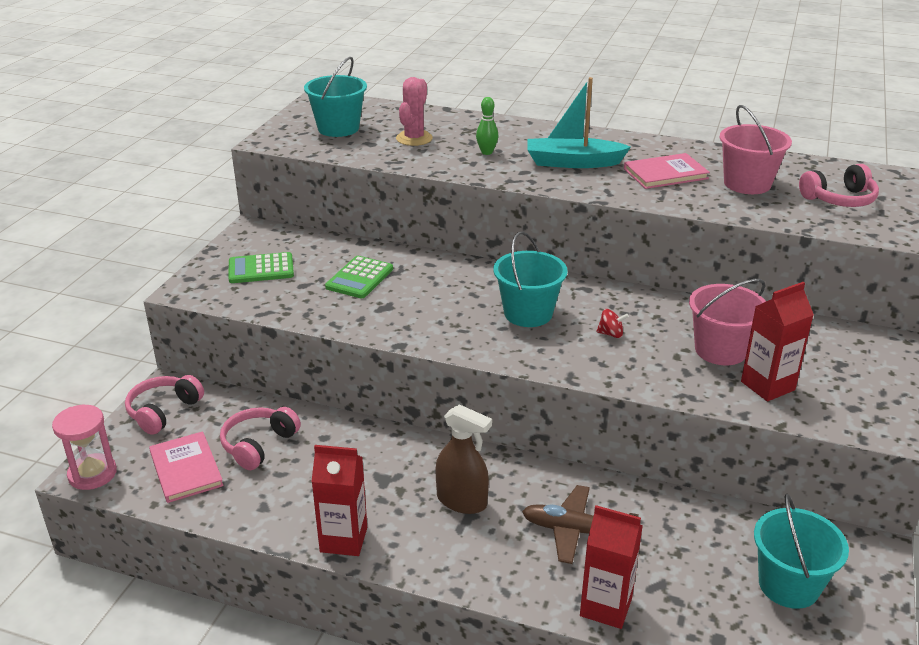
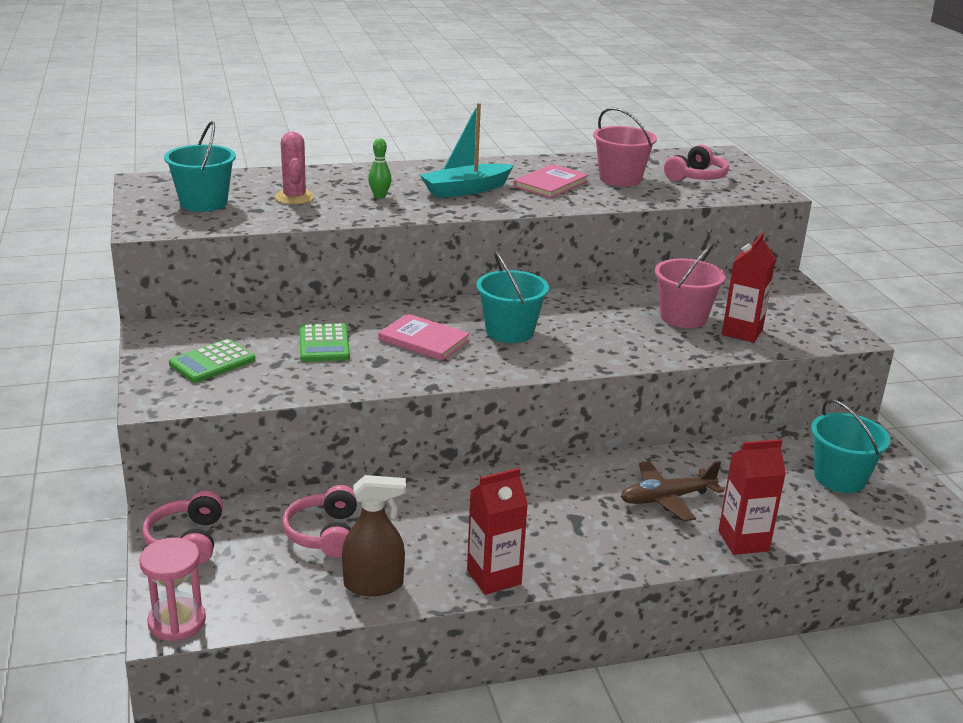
camera: 35 degrees left, 5 degrees down
pink book [149,431,224,503] -> pink book moved to [378,313,470,361]
brown spray bottle [436,404,492,514] -> brown spray bottle moved to [342,475,406,596]
red spinning top [597,309,629,338] -> none

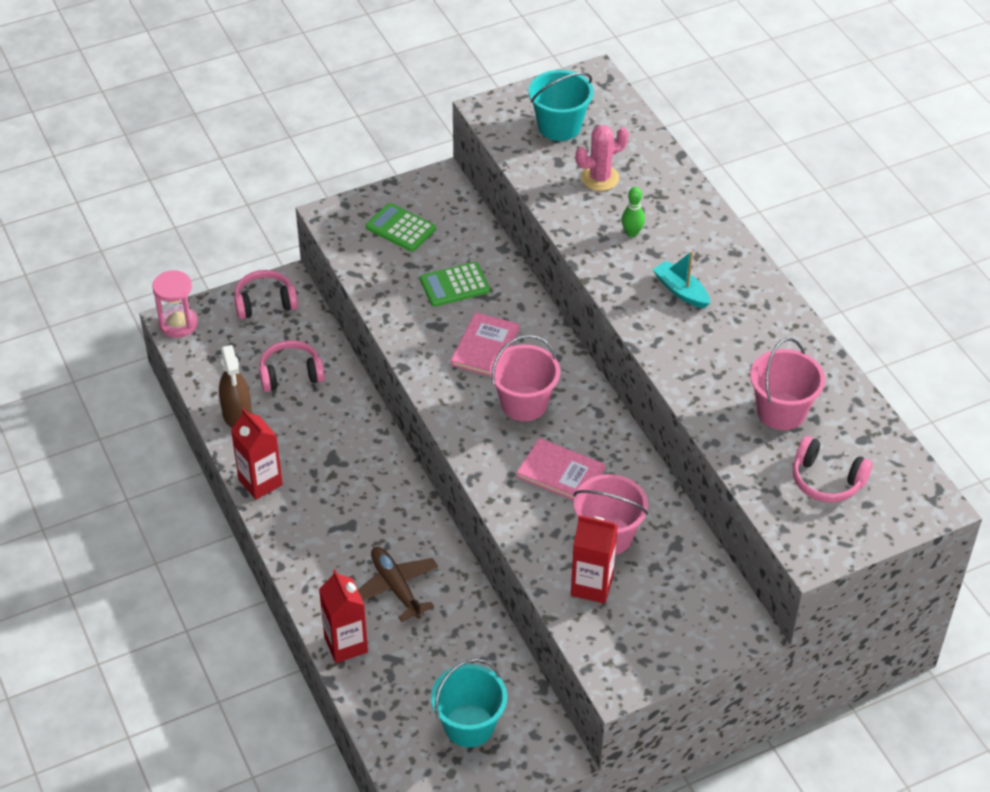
camera: 80 degrees right, 20 degrees up
turquoise boat [420,103,514,198] -> turquoise boat [653,251,710,309], size x0.66
turquoise bucket [476,251,549,343] -> pink bucket [490,335,560,421]
pink book [514,164,589,198] -> pink book moved to [517,438,606,500]

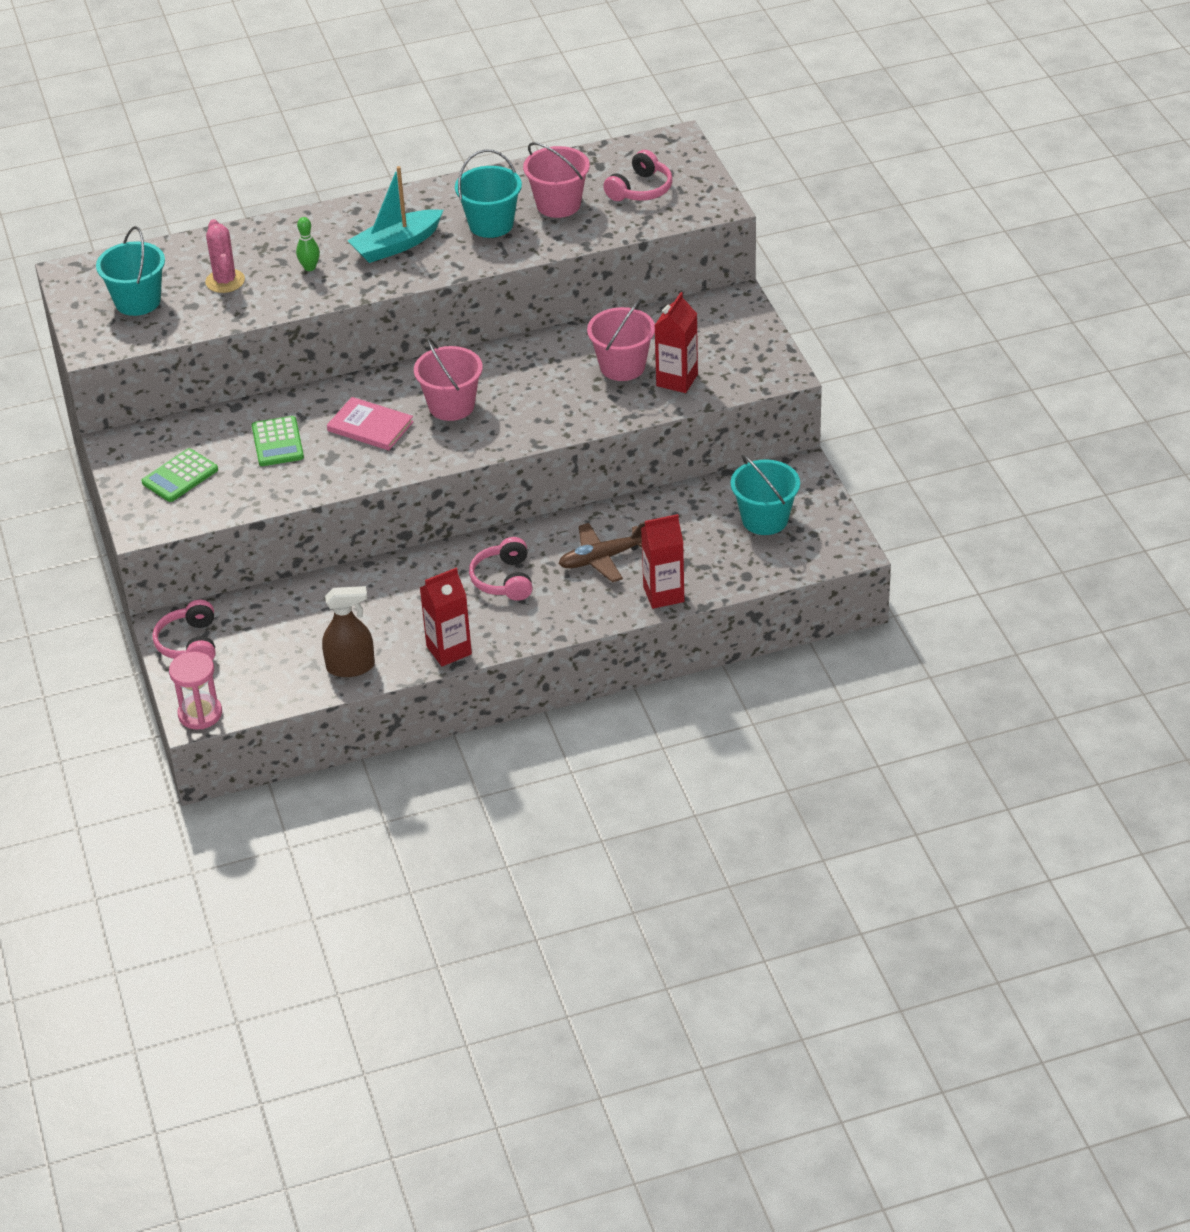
camera: 80 degrees left, 5 degrees down
pink headphones [259,340,325,392] -> pink headphones moved to [469,537,533,601]
pink book [517,438,606,500] -> none
turquoise boat [653,251,710,309] -> turquoise boat [347,166,443,263], size x1.52
none -> turquoise bucket [455,149,522,238]

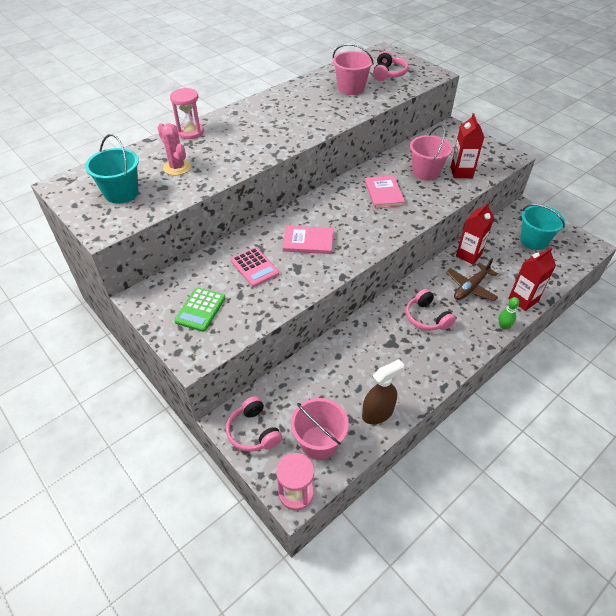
camera: 25 degrees left, 5 degrees up
green calculator [252,416,304,466] -> pink calculator [231,247,279,287]
green bowling pin [296,217,320,271] -> green bowling pin moved to [499,297,519,330]
turquoise boat [347,166,443,263] -> none
pink bucket [414,338,483,421] -> pink bucket moved to [291,398,349,460]
red carton [420,568,472,667] -> red carton moved to [456,202,494,265]
turquoise bucket [455,149,522,238] -> none
none -> pink hourglass [170,88,204,139]
none -> pink book [365,175,405,208]

